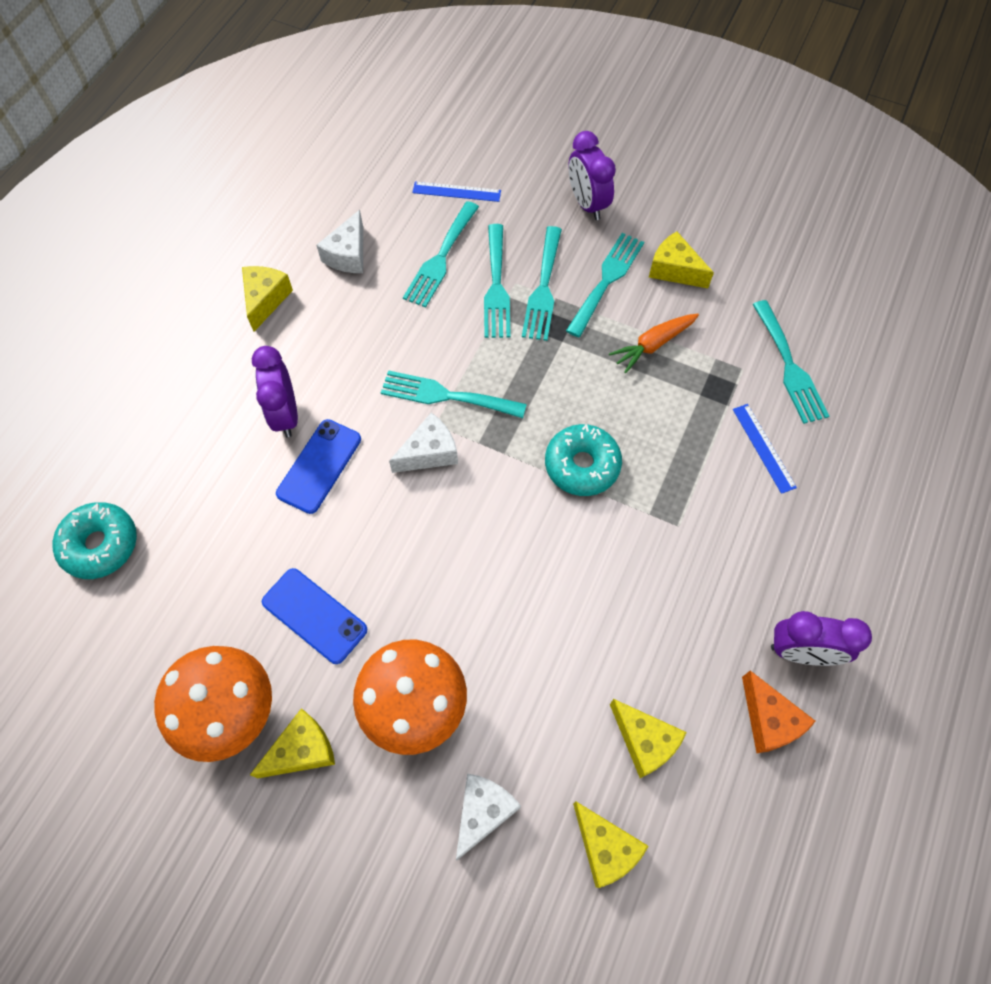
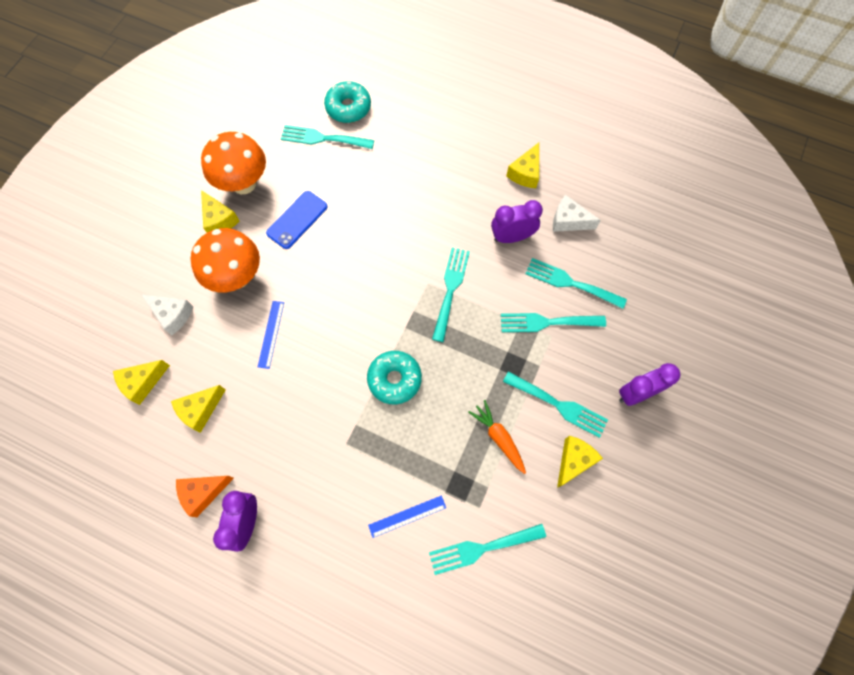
camera: 90 degrees right, 5 degrees up
yellow cheese [242,266,293,332] -> yellow cheese turned 105 degrees clockwise [506,143,539,188]
purple clock [252,346,298,437] -> purple clock moved to [491,200,543,243]
blue phone [276,419,361,514] -> none
white cheese [389,413,458,473] -> none
blue ruler [412,181,501,202] -> blue ruler moved to [258,301,284,369]
turquoise fork [522,226,562,341] -> turquoise fork moved to [281,125,374,149]

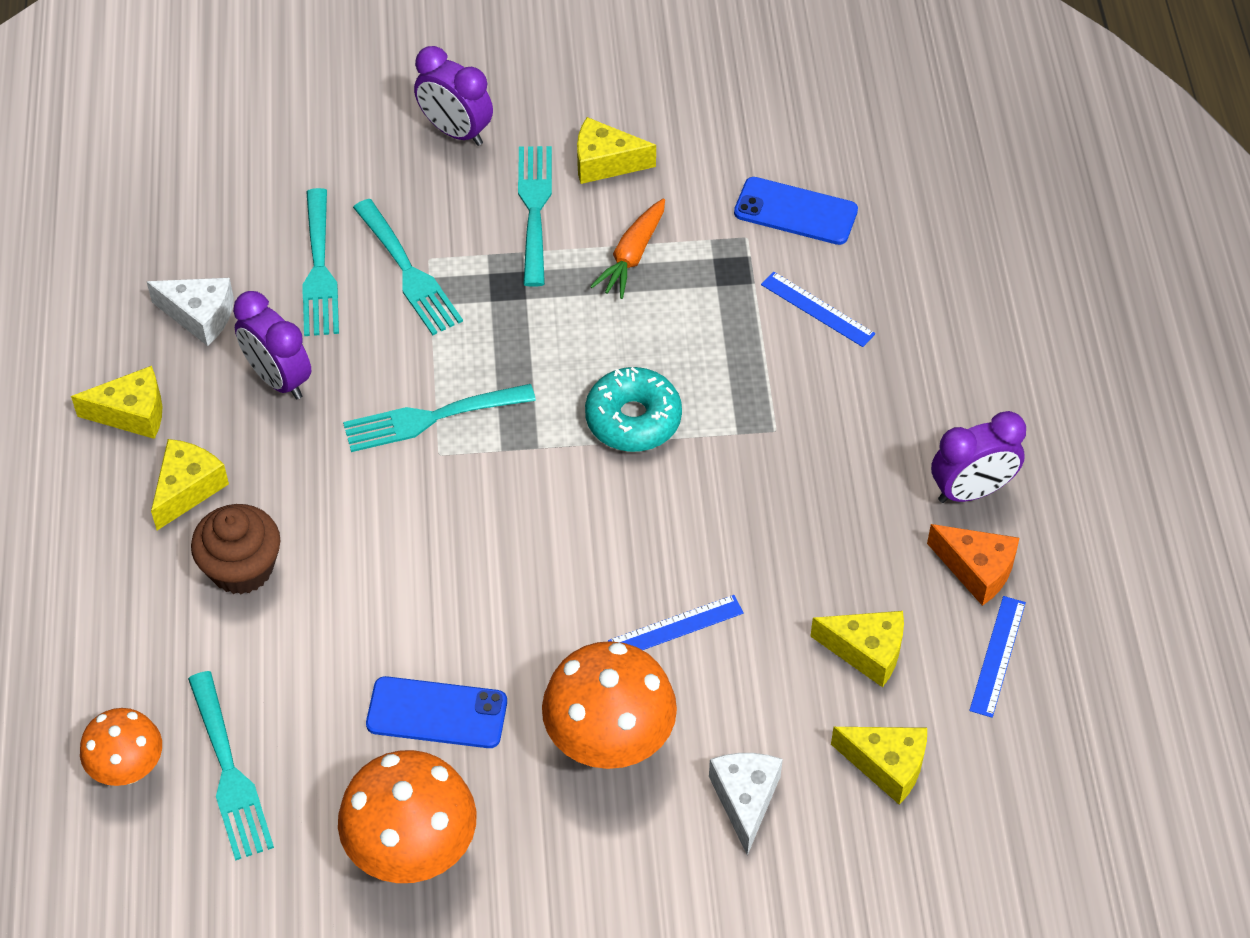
camera: 120 degrees left, 15 degrees down
yellow cheese [201,190,239,233] -> yellow cheese moved to [151,439,229,530]
turquoise donut [324,81,371,123] -> orange mushroom [80,708,162,786]
turquoise fork [429,524,546,575] -> blue phone [734,177,858,245]
white cheese [553,195,601,232] -> white cheese turned 60 degrees counterclockwise [147,278,234,346]
none -> brown cupcake [191,504,281,595]
none -> blue ruler [969,596,1026,718]

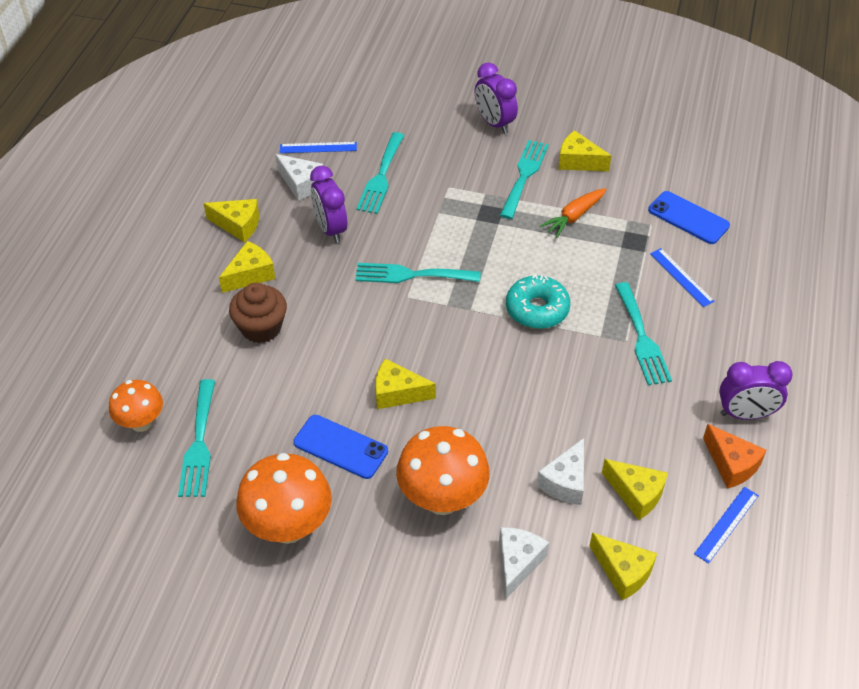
camera: 20 degrees right, 5 degrees down
turquoise fork [353,199,463,335] -> turquoise fork moved to [615,282,672,385]
blue ruler [608,595,744,650] -> blue ruler moved to [280,142,357,153]
none -> yellow cheese [375,358,436,409]
none -> white cheese [536,438,584,505]

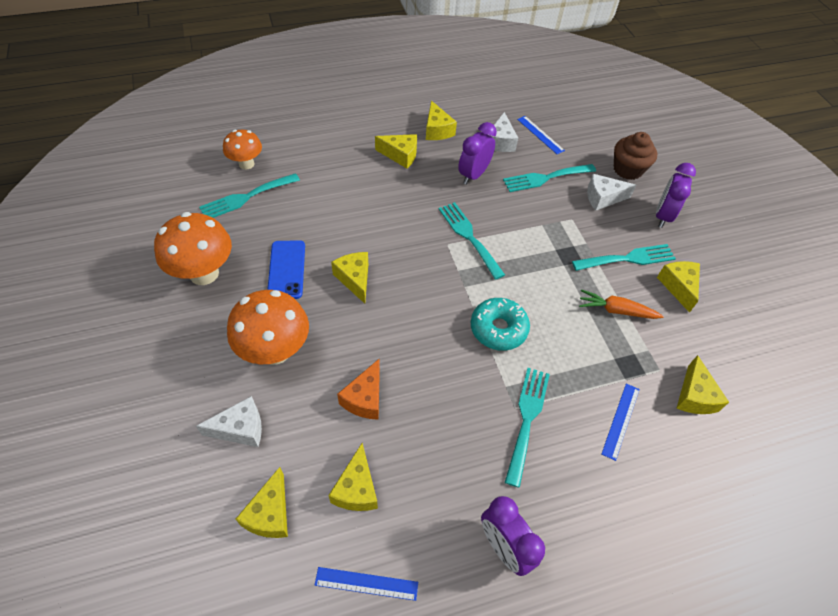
camera: 55 degrees right, 5 degrees up
brown cupcake [229,283,287,343] -> brown cupcake moved to [614,132,657,180]
white cheese [536,438,584,505] -> white cheese moved to [587,174,636,211]
turquoise fork [615,282,672,385] -> turquoise fork turned 150 degrees clockwise [505,368,550,488]
blue phone [648,191,730,244] -> yellow cheese [677,355,729,414]
orange cheese [703,424,767,489] -> orange cheese moved to [337,359,380,420]

